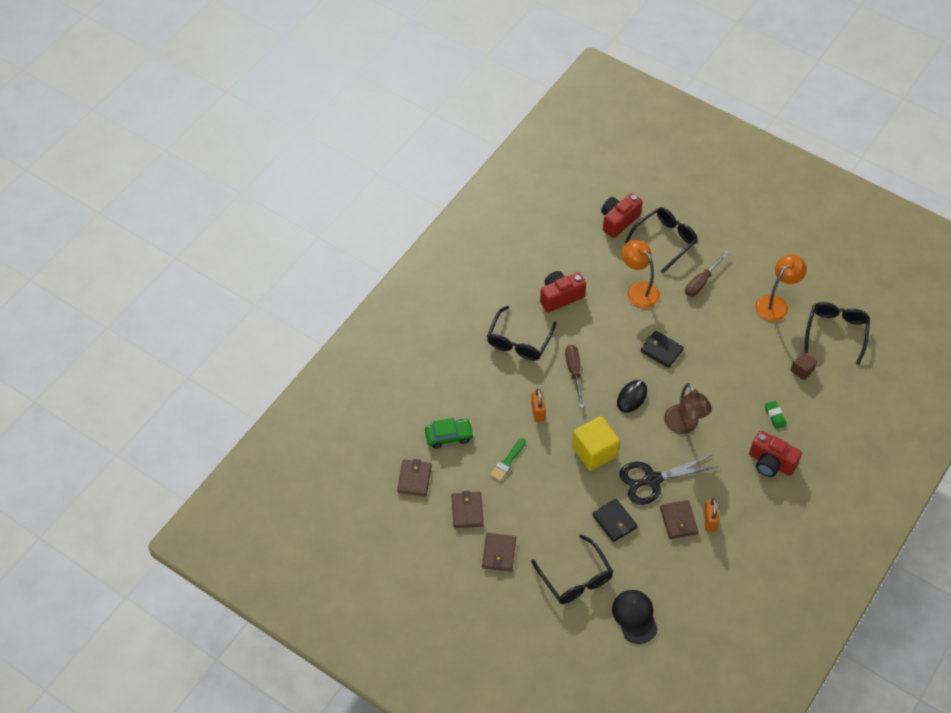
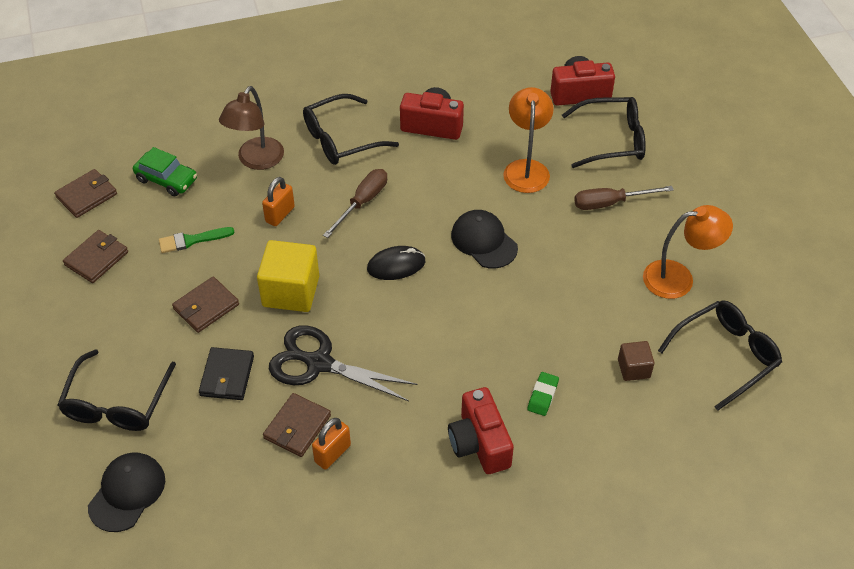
camera: 40 degrees right, 5 degrees down
brown wallet [482,533,516,572] -> brown wallet moved to [172,277,239,333]
black wallet [640,331,684,368] -> black cap [451,210,518,268]
brown lamp [664,383,712,434] -> brown lamp moved to [219,86,284,170]

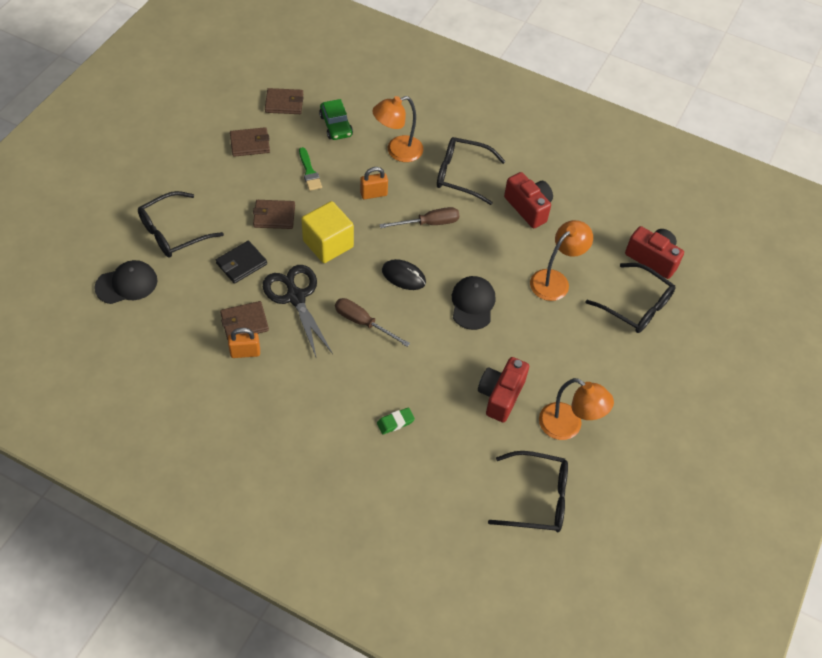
camera: 40 degrees right, 5 degrees up
green brush [159,227,235,253] -> green brush turned 135 degrees counterclockwise [299,147,322,191]
brown lamp [219,86,284,170] -> orange lamp [373,96,423,162]
red camera [448,387,514,474] -> red camera moved to [478,357,529,423]
brown screwdriver [574,186,674,210] -> brown screwdriver moved to [335,298,410,347]
brown cube [618,341,655,381] -> none

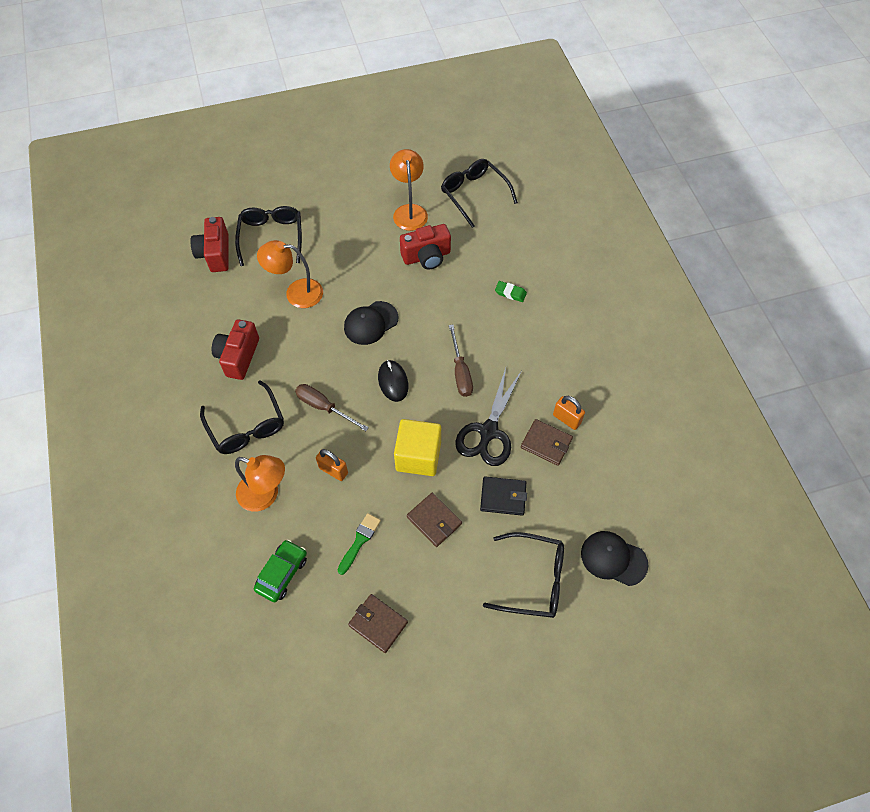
camera: 130 degrees left, 5 degrees up
brown wallet [265,88,303,114] -> none

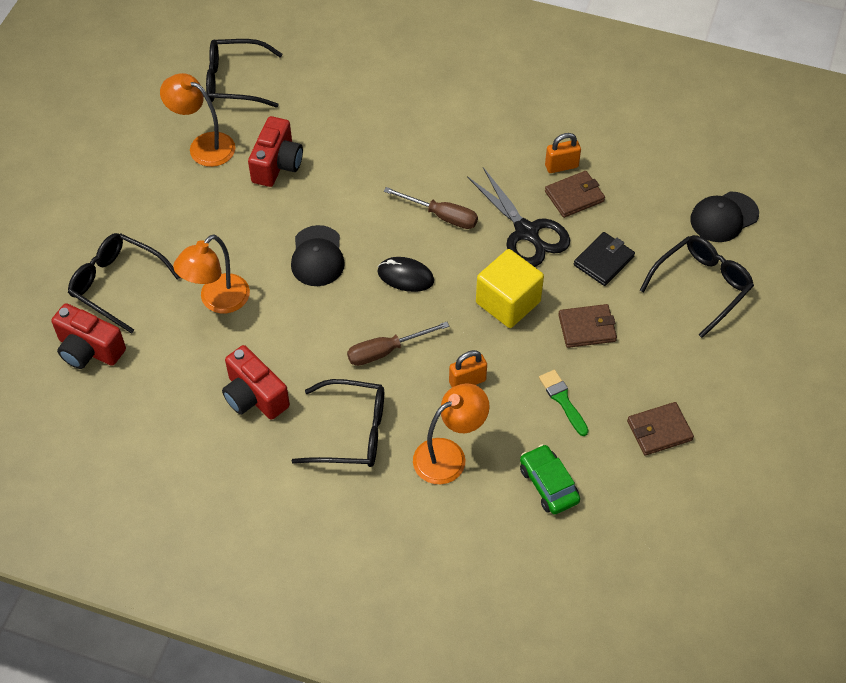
camera: 55 degrees left, 5 degrees down
green eraser [495,281,527,302] -> none

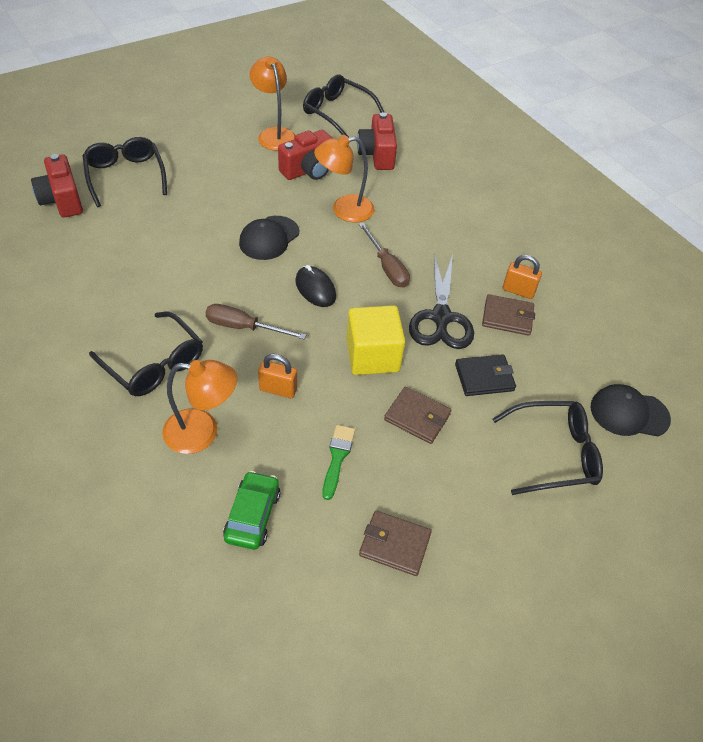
camera: 35 degrees right, 5 degrees down
orange lamp [173,235,250,313] -> orange lamp moved to [314,135,375,222]
red camera [222,345,290,420] -> red camera moved to [357,112,397,170]

